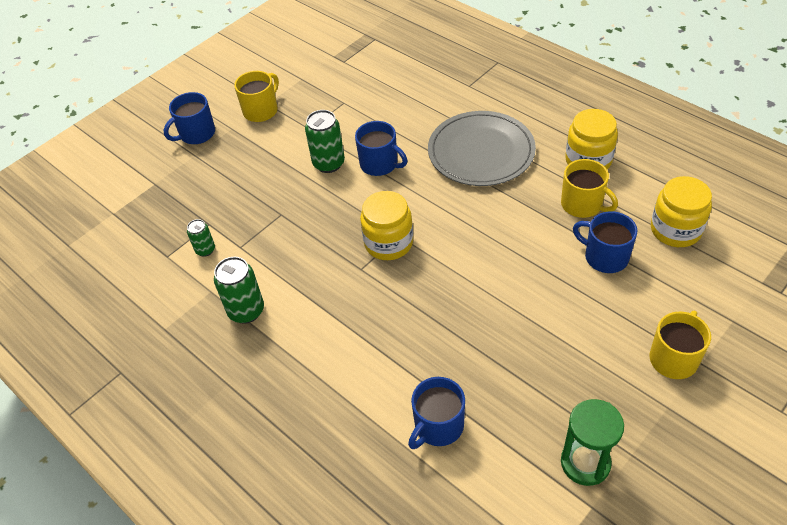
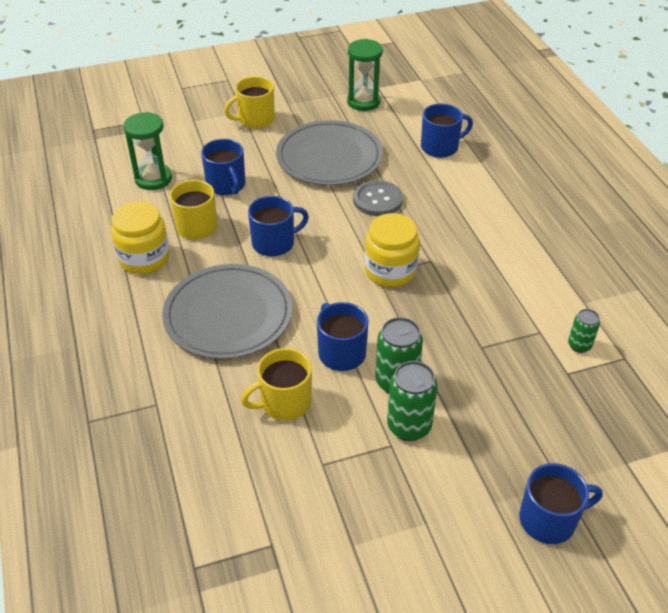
camera: 155 degrees left, 5 degrees down
green can [214,257,264,324] -> green can moved to [387,361,438,441]
yellow mug [234,71,279,122] -> yellow mug moved to [241,348,312,420]
yellow jar [651,176,712,247] -> green hourglass [123,112,172,190]
none -> blue mug [248,196,309,257]
none -> grey plate [276,120,383,185]
none -> grey button [353,180,403,216]

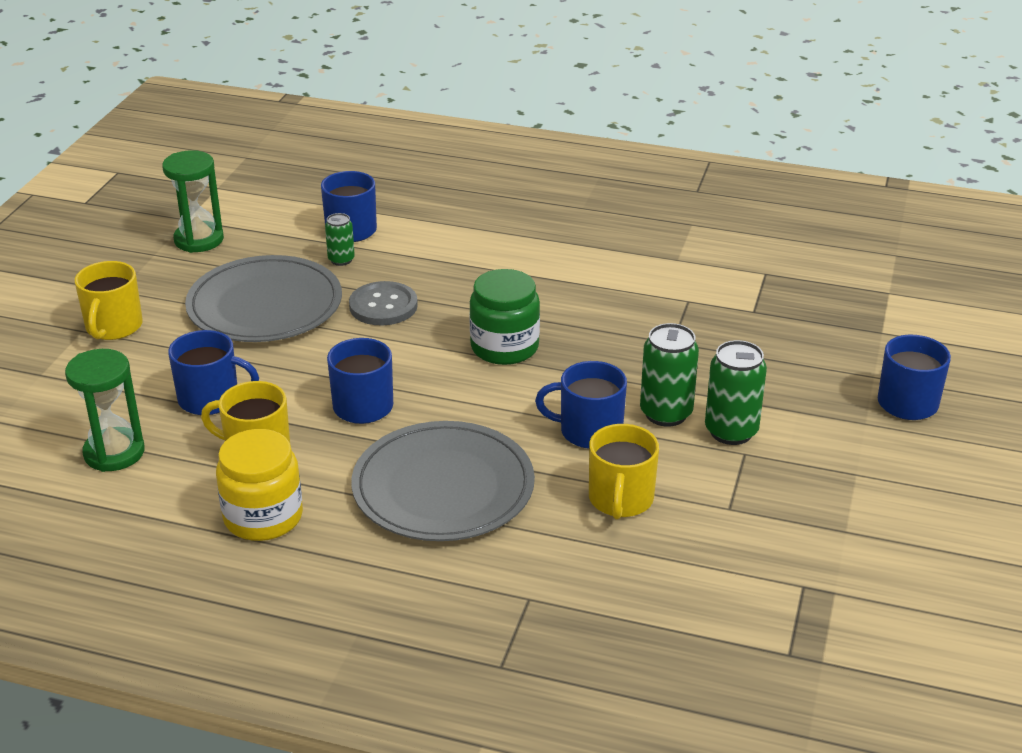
camera: 55 degrees left, 10 degrees down
yellow jar [365,213,420,287] -> green jar [469,269,540,365]
green can [568,309,600,353] -> green can moved to [325,213,355,266]

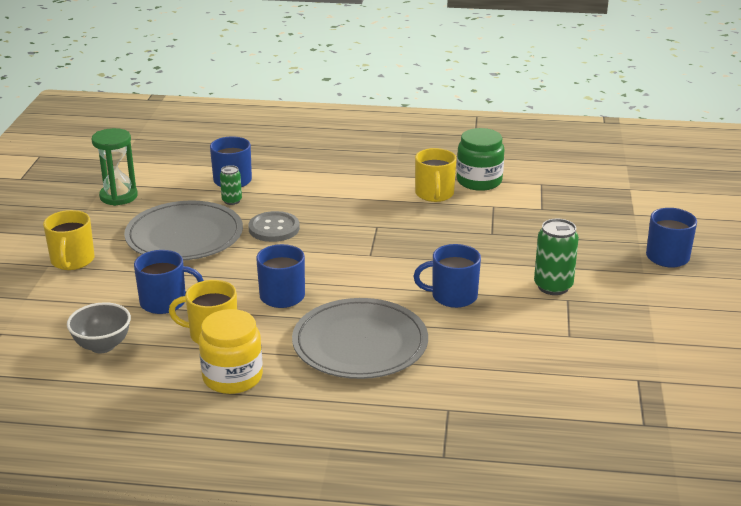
camera: 10 degrees left, 5 degrees down
green hourglass [65,349,145,472] -> grey bowl [67,302,131,353]
green jar [469,269,540,365] -> green jar moved to [457,128,505,191]
yellow mug [589,424,659,520] -> yellow mug moved to [415,148,456,202]
green can [640,323,699,427] -> none

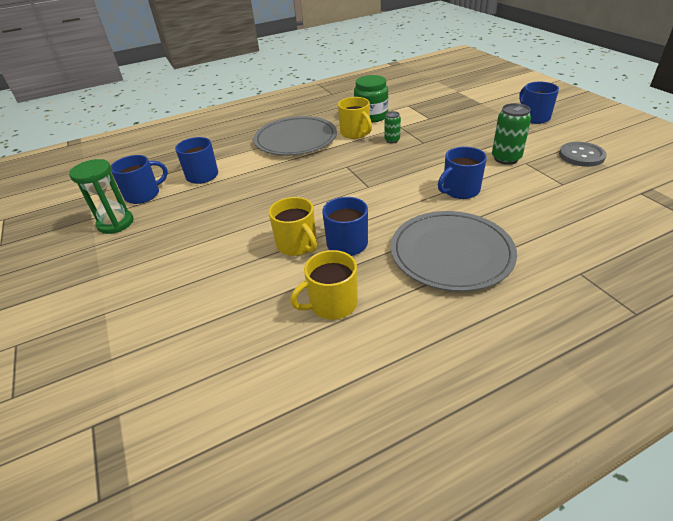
camera: 30 degrees left, 10 degrees up
yellow mug [43,210,95,270] -> yellow mug moved to [269,197,317,256]
grey bowl [67,302,131,353] -> none
grey plate [124,201,243,260] -> grey plate moved to [253,116,337,156]
blue mug [134,250,204,314] -> blue mug moved to [111,155,168,204]
yellow jar [199,309,263,394] -> none
green can [220,165,242,205] -> green can moved to [384,111,401,143]
grey button [248,211,300,242] -> grey button moved to [559,142,607,167]

